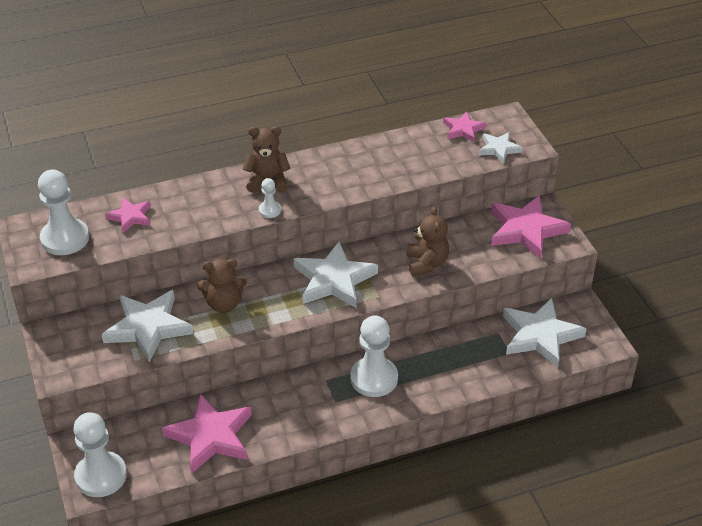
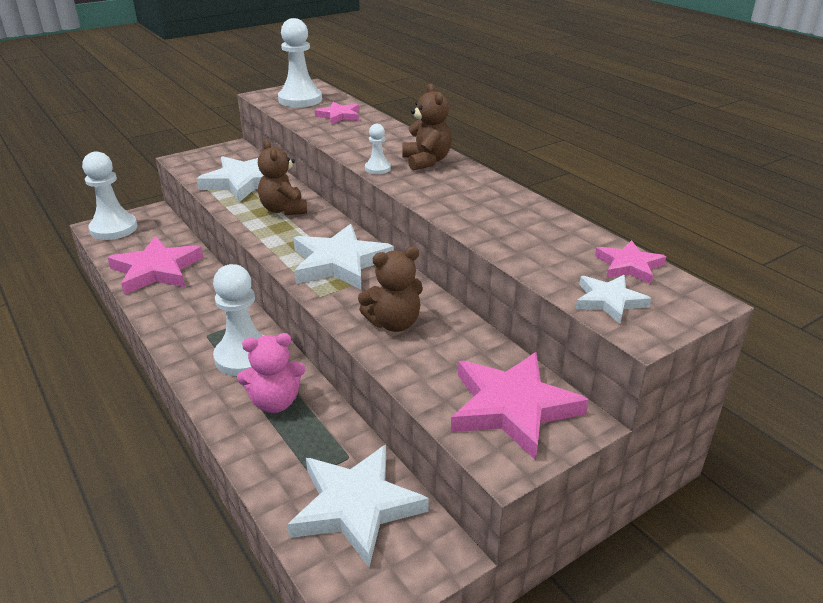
camera: 75 degrees right, 10 degrees down
none -> pink teddy bear [237,333,305,413]

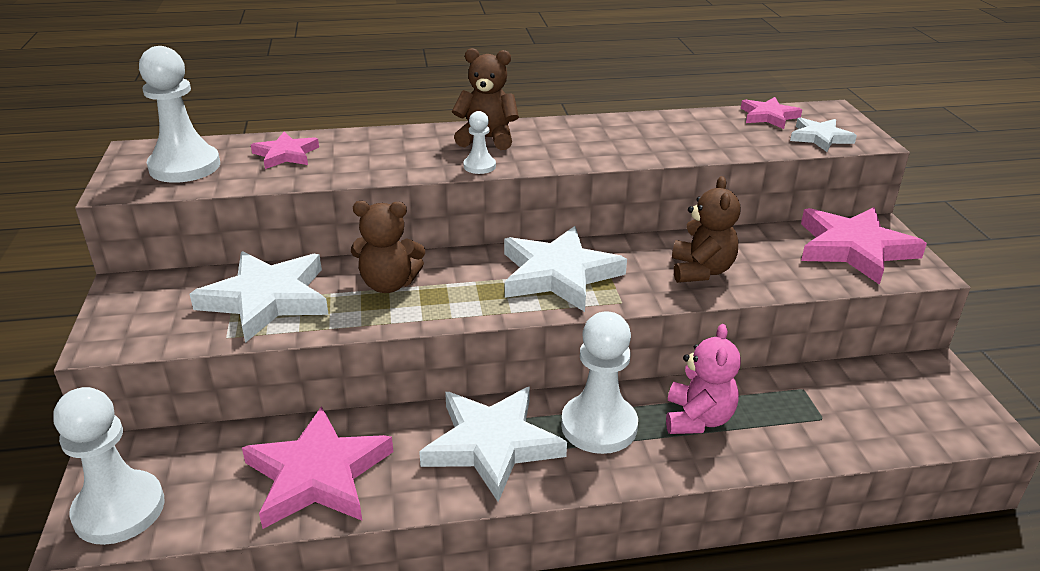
camera: 65 degrees left, 0 degrees up
white star [287,445,429,567] -> white star moved to [419,387,567,502]

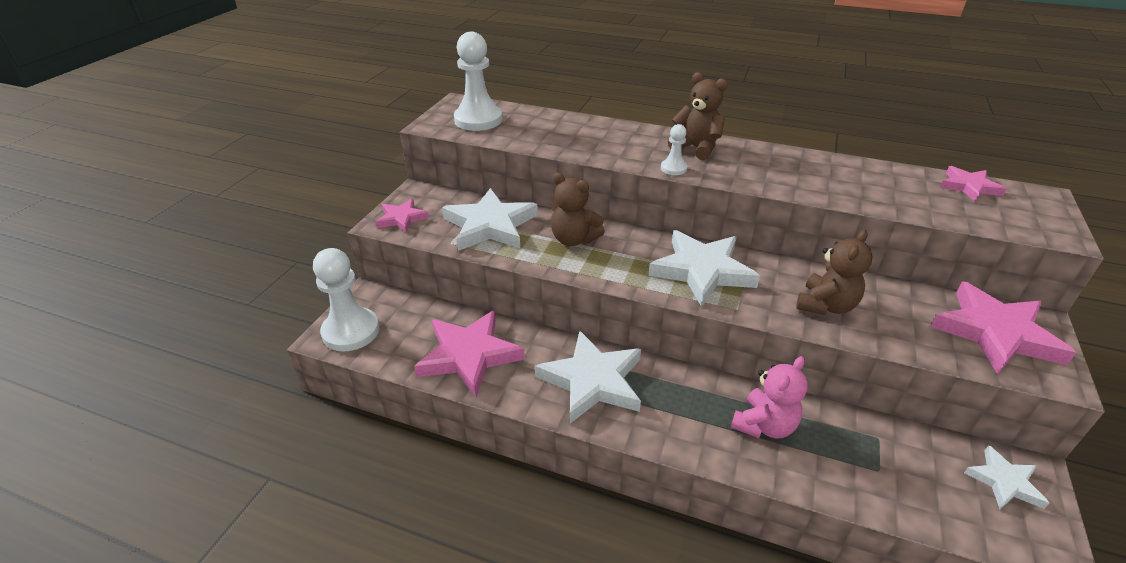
camera: 30 degrees right, 5 degrees up
pink star [251,132,319,169] -> pink star moved to [376,199,429,233]
white pawn [561,311,638,454] -> none
white star [790,117,857,152] -> white star moved to [964,445,1049,509]

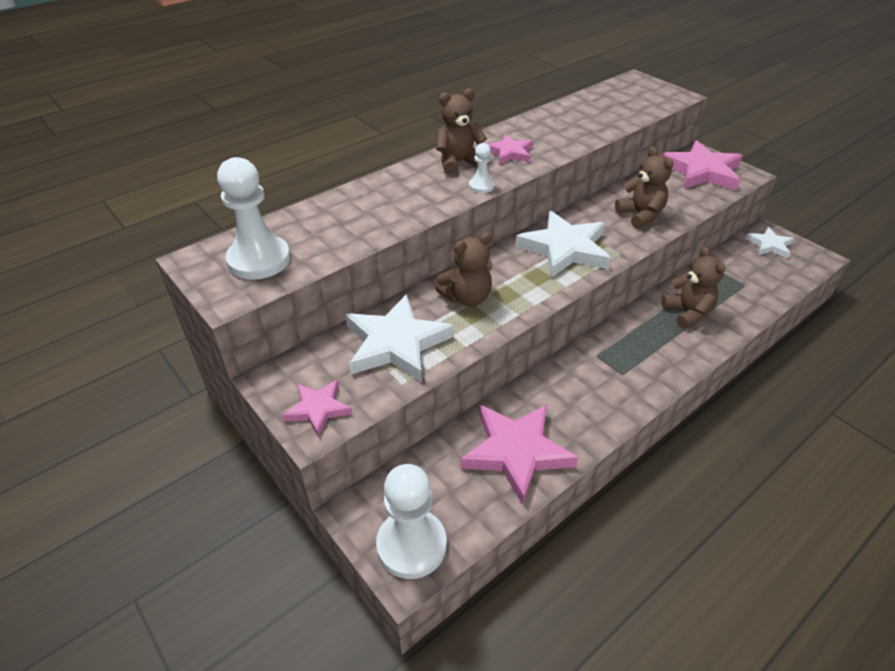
camera: 60 degrees left, 5 degrees up
white star [535,331,641,423] -> none
pink teddy bear [731,356,808,439] -> brown teddy bear [661,247,725,329]
pink star [940,166,1007,202] -> pink star moved to [486,134,533,165]

